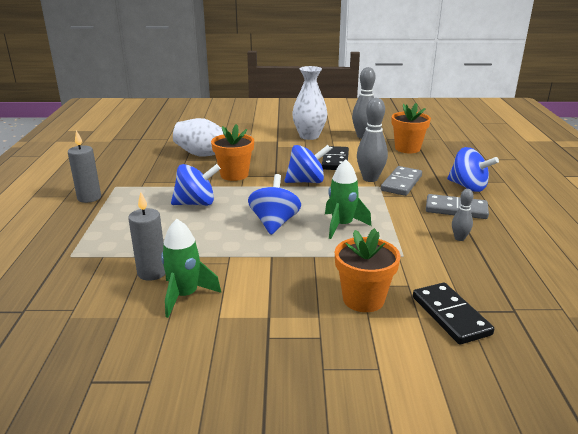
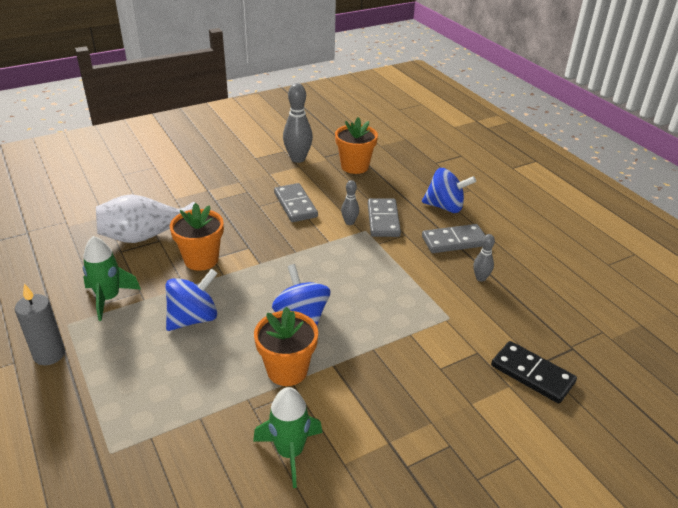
camera: 30 degrees left, 10 degrees up
grey candle [128,192,165,281] -> none
blue spinning top [284,145,331,183] -> none
white vase [292,66,327,140] -> none
black domino [322,146,349,170] -> grey domino [274,183,318,222]
green rocket [325,159,371,239] -> green rocket moved to [83,236,141,321]
orange flower pot [335,228,400,312] -> orange flower pot moved to [254,307,318,386]
grey bowling pin [357,98,388,182] -> grey bowling pin [341,180,359,225], size x0.54

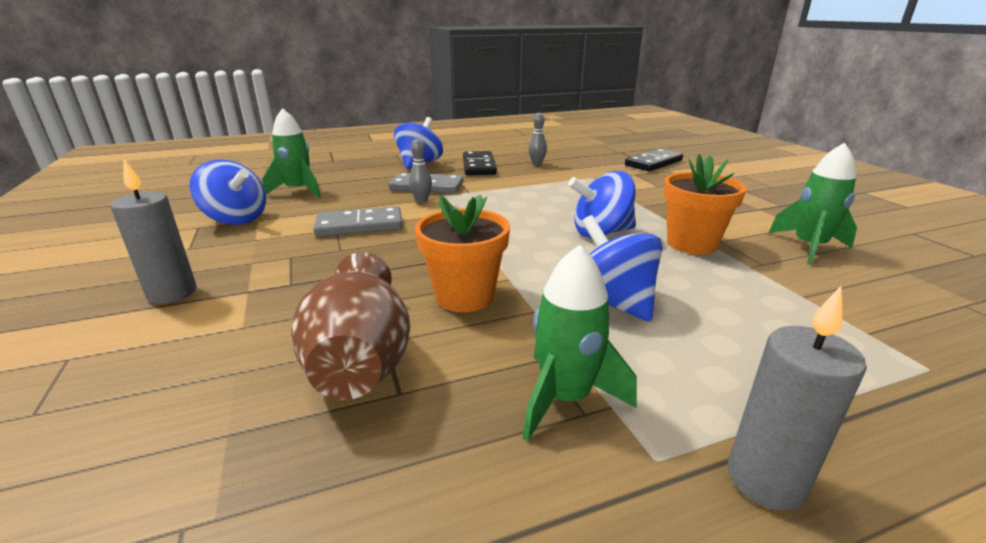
camera: 80 degrees left, 10 degrees down
white vase [96,194,195,243] -> brown vase [291,252,410,400]
grey bowling pin [283,83,313,163] -> blue spinning top [190,160,266,225]
orange flower pot [335,117,378,174] -> green rocket [262,108,321,198]
grey domino [422,224,485,253] -> black domino [463,151,497,175]
none -> grey candle [110,159,196,304]

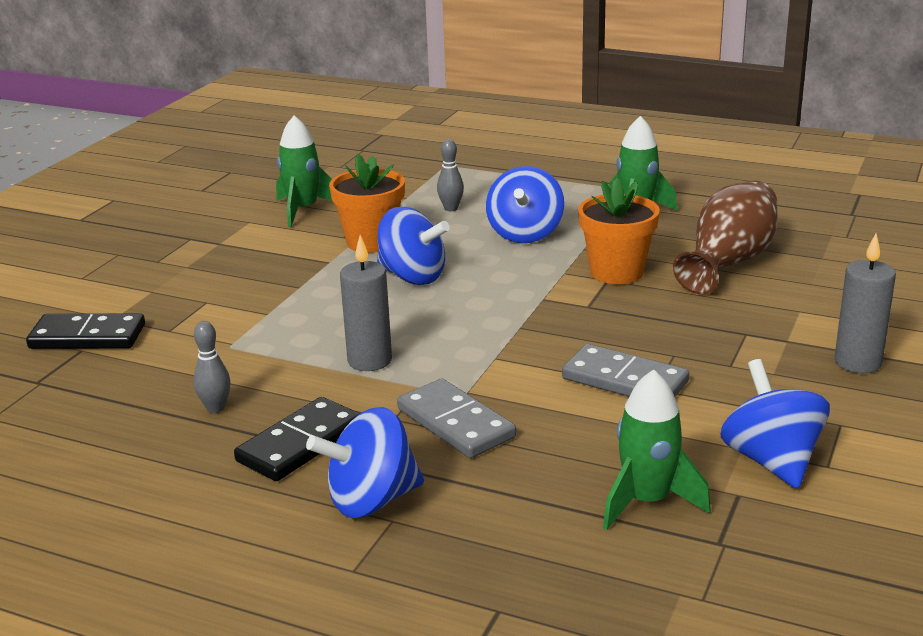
camera: 135 degrees left, 0 degrees up
grey bowling pin [409,139,432,203] -> grey bowling pin moved to [437,139,464,211]
grey candle [728,286,867,511] -> grey candle moved to [340,235,392,371]

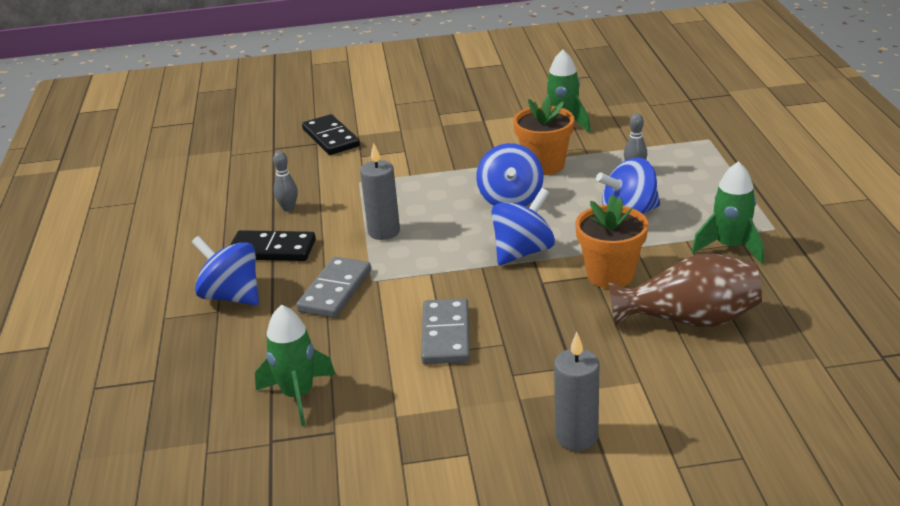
camera: 60 degrees right, 5 degrees up
blue spinning top [721,359,830,489] -> blue spinning top moved to [491,188,555,265]

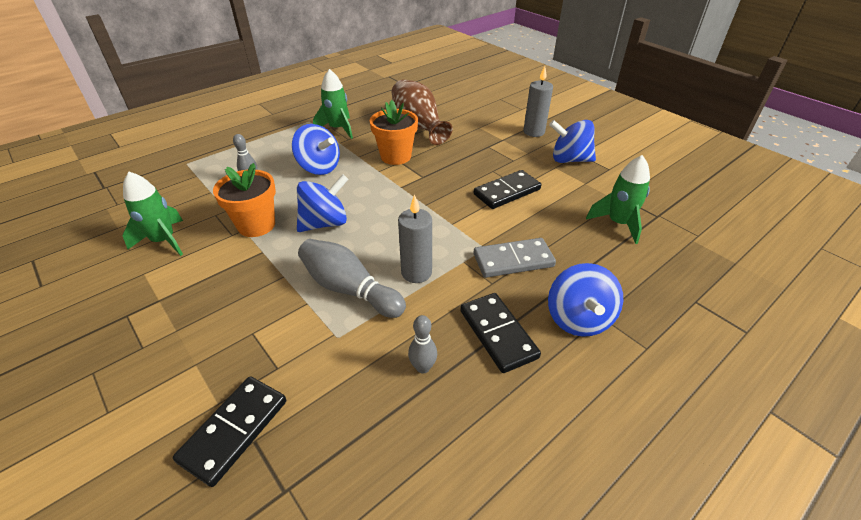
camera: 125 degrees left, 10 degrees up
grey domino [421,298,470,364] -> black domino [474,170,541,209]
blue spinning top [491,188,555,265] -> blue spinning top moved to [549,120,596,163]
none -> grey bowling pin [298,239,406,318]

